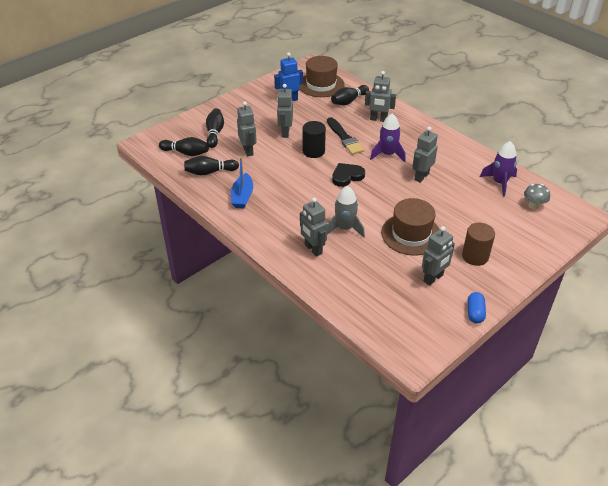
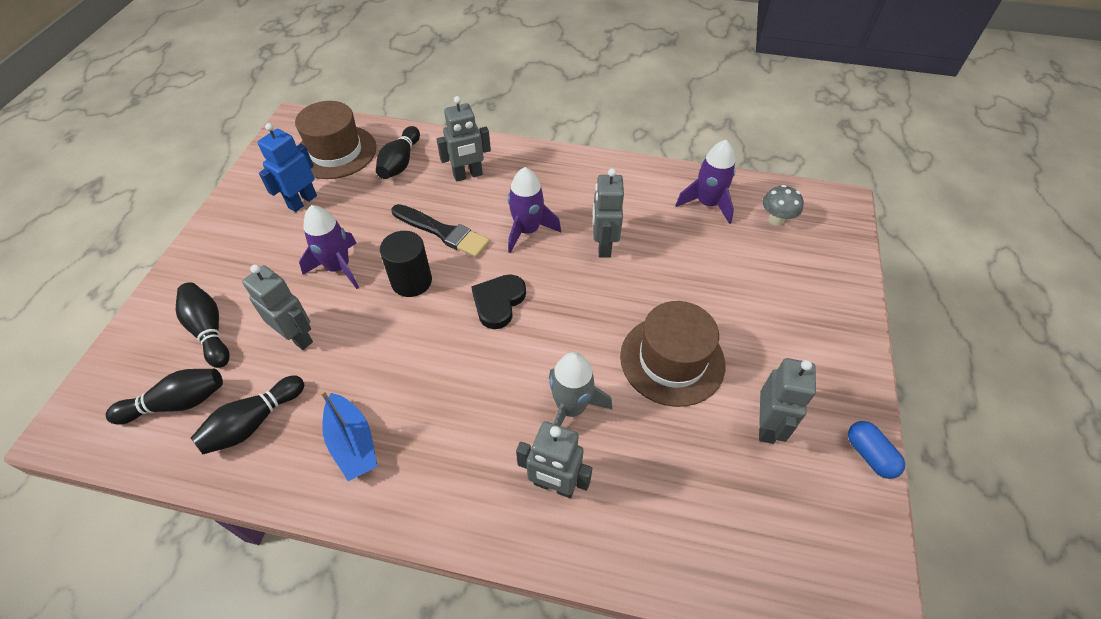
camera: 35 degrees left, 10 degrees up
grey robot [277,84,293,138] -> purple rocket [299,205,359,289]
brown cylinder [462,223,495,266] -> none

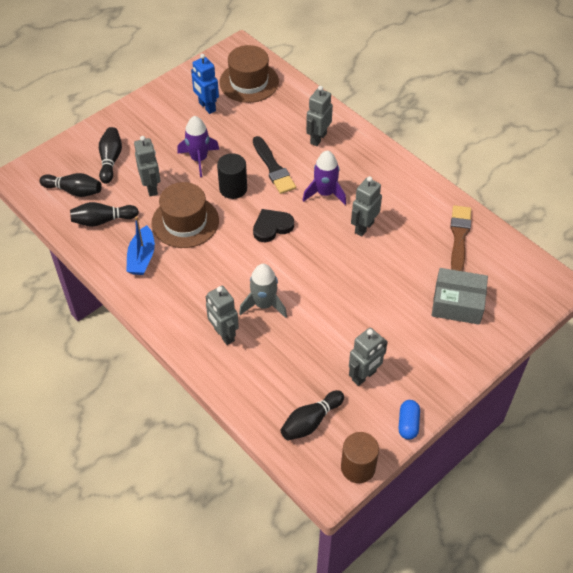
camera: 35 degrees right, 0 degrees up
blue robot [258,123,317,212] -> blue robot turned 105 degrees counterclockwise [191,54,219,114]
black bowling pin [376,126,420,179] -> black bowling pin moved to [280,390,344,441]
grey robot [436,96,491,182] -> grey robot turned 105 degrees clockwise [306,86,333,146]
brown hat [620,301,725,407] -> brown hat moved to [152,182,219,248]
purple rocket [676,140,735,224] -> brown brush [450,205,471,271]
grey mushroom [762,185,804,226] -> none
none -> brown cylinder [341,432,379,483]
none -> grey box [432,268,488,325]

